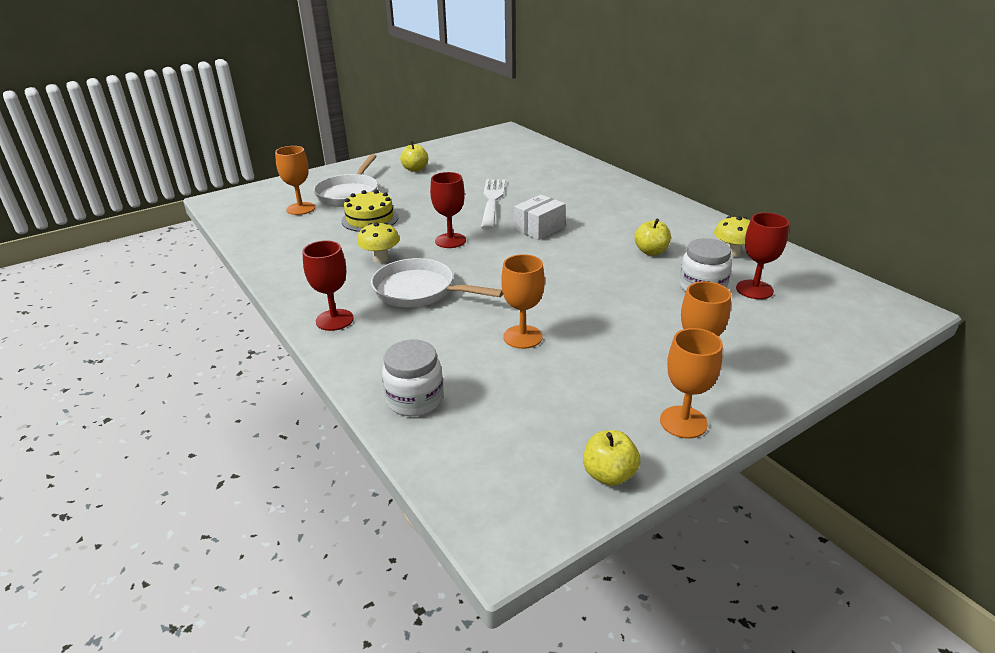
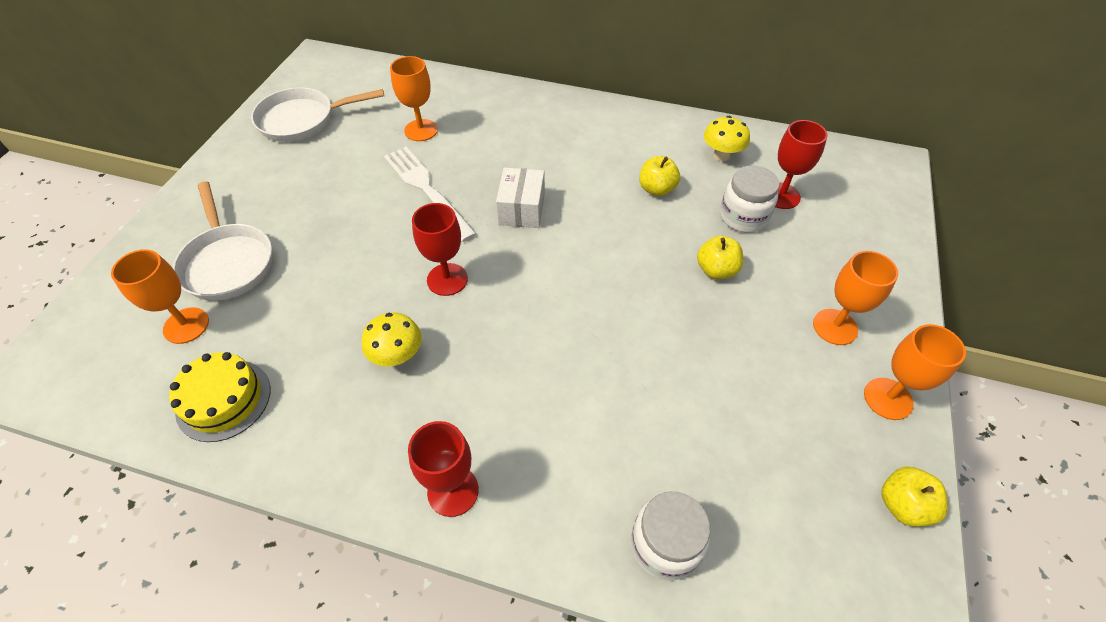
camera: 40 degrees left, 20 degrees up
yellow cake [342,190,399,232] -> yellow cake moved to [169,352,270,442]
white pan [371,258,503,307] -> white pan moved to [251,88,384,142]
yellow apple [400,141,428,172] -> yellow apple moved to [697,235,743,279]
orange goblet [501,254,545,349] -> orange goblet moved to [390,56,438,141]

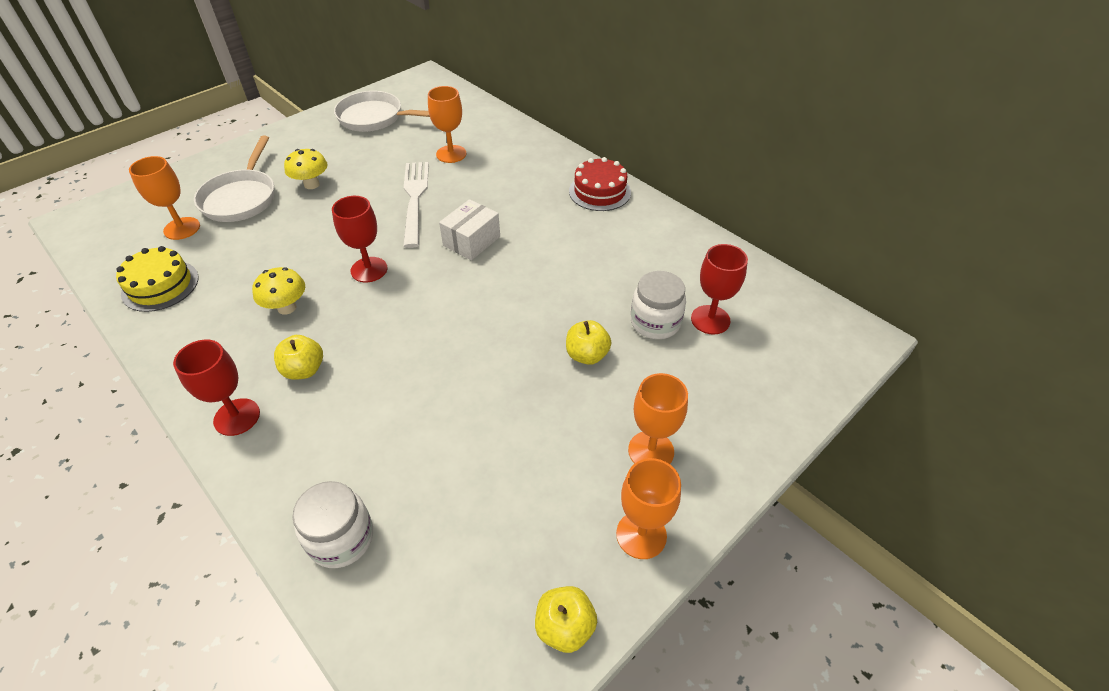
camera: 30 degrees right, 5 degrees down
yellow apple [639,156,680,196] -> yellow apple moved to [274,335,323,380]
yellow mushroom [704,116,750,161] -> yellow mushroom moved to [284,149,327,189]
none -> red cake [569,157,631,211]

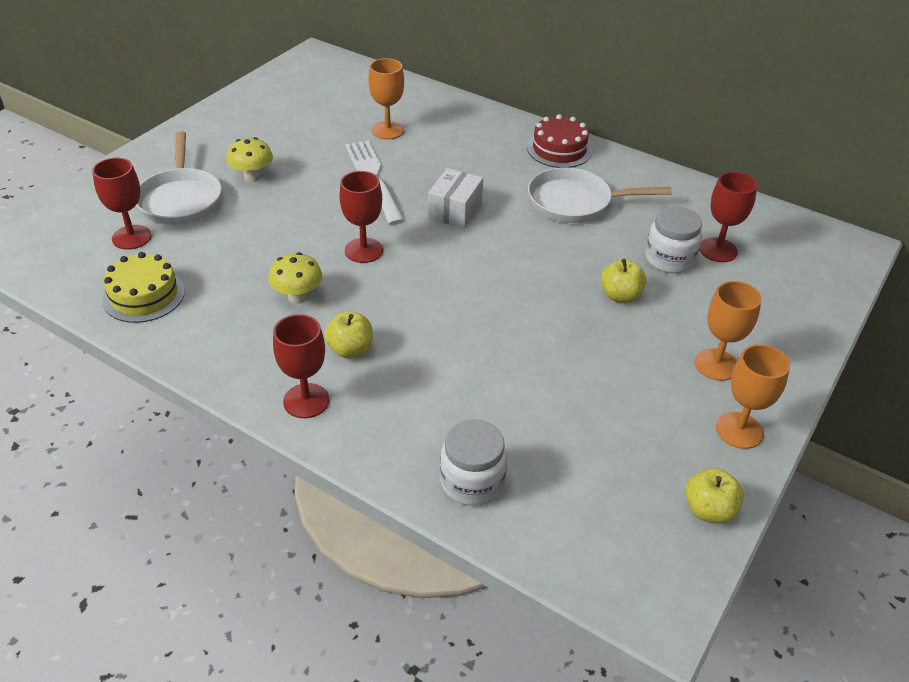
camera: 15 degrees left, 5 degrees down
orange goblet [129,156,200,240] -> red goblet [92,158,152,250]
white pan [334,91,430,132] -> white pan moved to [528,167,672,223]

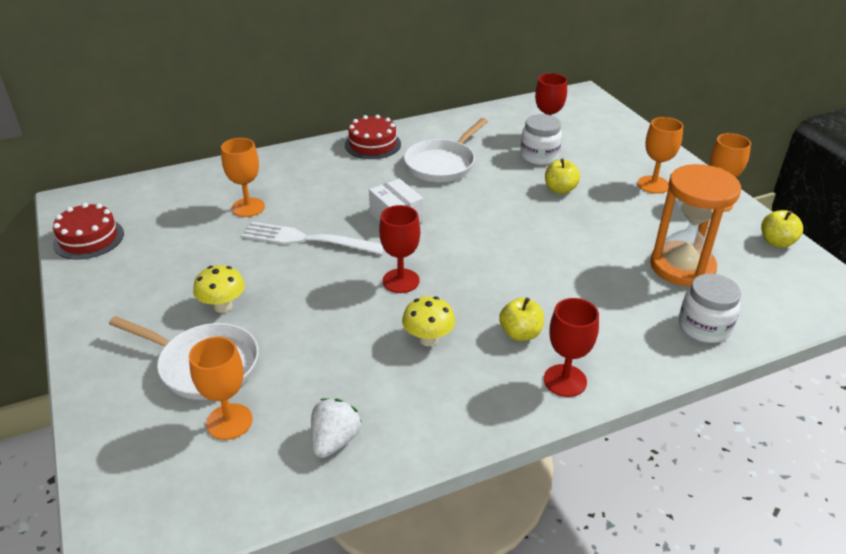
camera: 55 degrees left, 5 degrees down
red goblet [92,158,152,250] -> orange goblet [189,337,253,440]
yellow cake [102,252,185,323] -> white strawberry [311,398,361,458]
none -> red cake [53,203,124,260]
none -> orange hourglass [650,164,741,286]

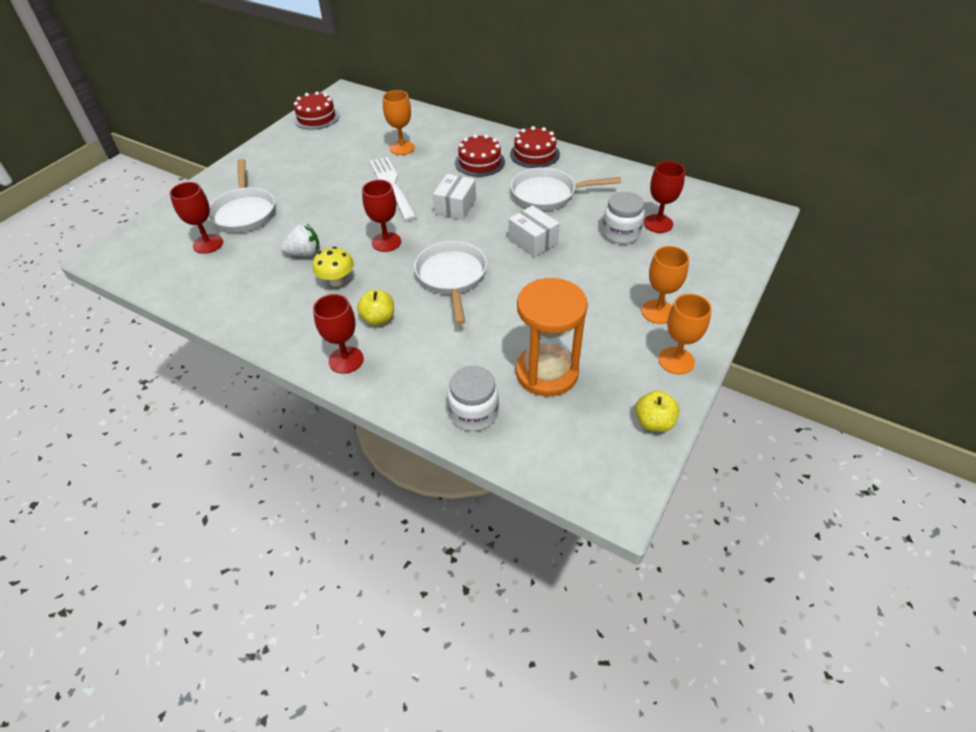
camera: 55 degrees right, 10 degrees up
orange goblet [189,337,253,440] -> red goblet [170,182,223,254]
yellow mushroom [193,265,245,313] -> none
white strawberry [311,398,361,458] -> white strawberry moved to [280,224,320,256]
yellow apple [545,159,580,194] -> none
none -> white pan [414,241,487,325]
none -> red cake [455,134,505,177]
none -> white box [509,205,560,257]

